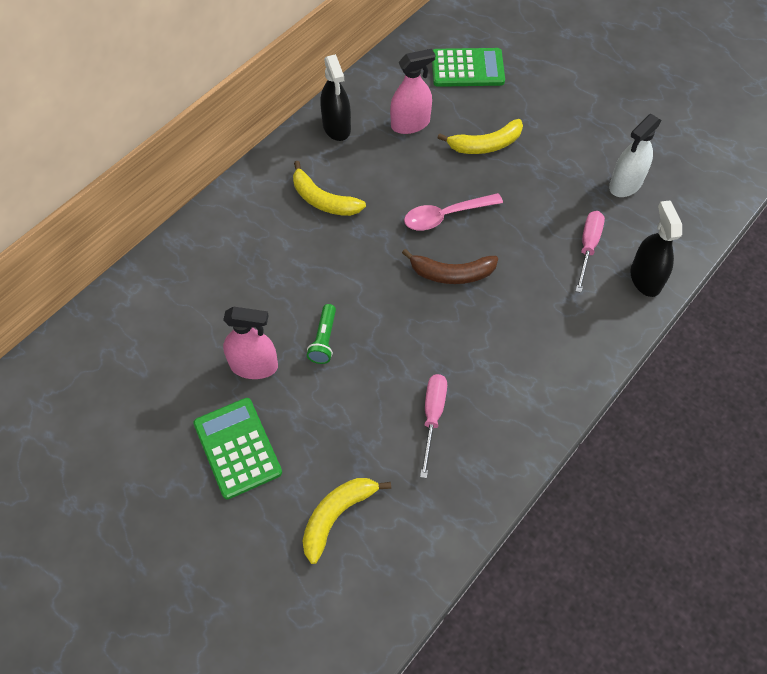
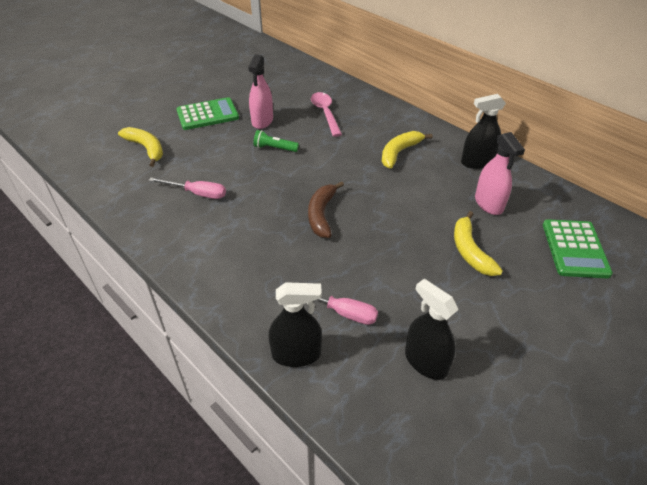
camera: 95 degrees right, 15 degrees down
pink spoon [404,193,503,231] -> pink spoon moved to [311,92,342,137]
white spray bottle [609,114,662,197] -> black spray bottle [405,279,459,380]

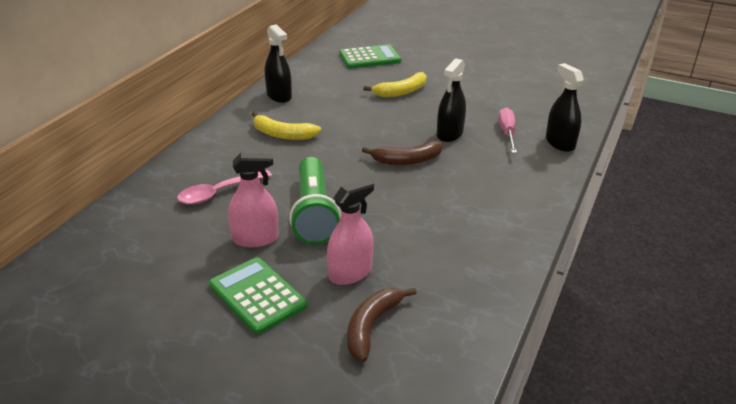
camera: 110 degrees left, 10 degrees down
yellow banana [118,127,163,167] -> brown banana [347,288,416,362]
pink screwdriver [149,178,226,199] -> none
green flashlight [253,130,299,152] -> green flashlight [289,157,341,244], size x2.09
black spray bottle [405,279,459,380] -> black spray bottle moved to [437,58,466,142]
pink spray bottle [475,132,525,215] -> pink spray bottle moved to [327,179,374,285]

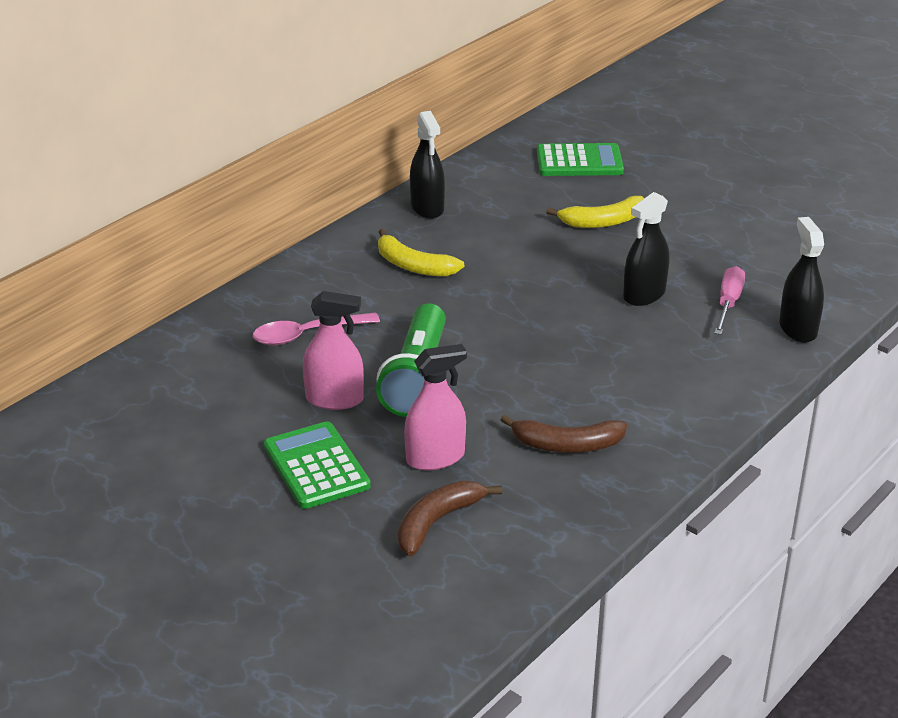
camera: 15 degrees right, 0 degrees up
brown banana [362,141,443,165] -> brown banana moved to [500,414,627,453]

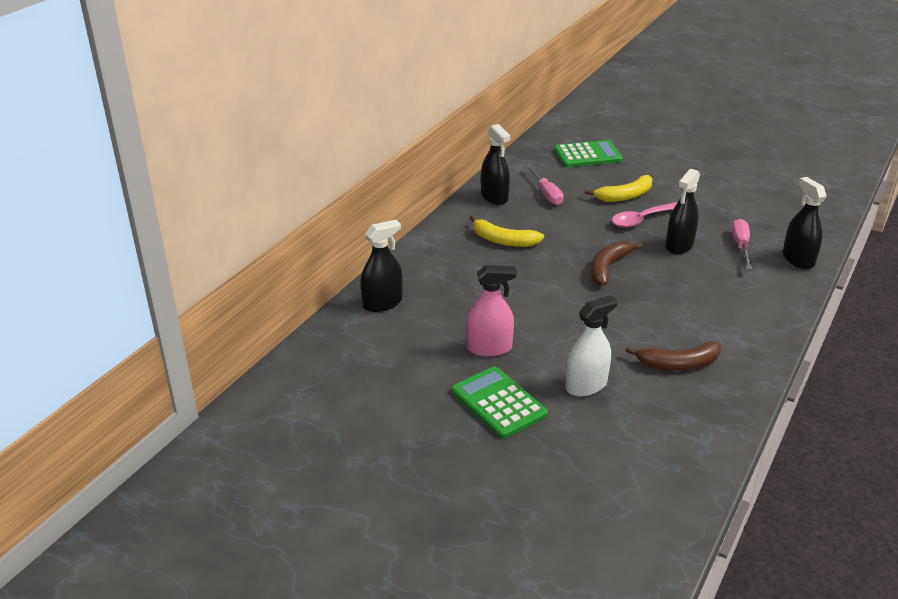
camera: 10 degrees left, 0 degrees up
pink spoon [253,312,380,345] -> pink spoon moved to [612,202,678,228]
green flashlight [376,303,446,417] -> none
brown banana [398,481,502,556] -> brown banana moved to [591,241,642,286]
pink spray bottle [404,344,467,470] -> white spray bottle [565,295,617,396]
none -> black spray bottle [361,220,403,312]
none -> pink screwdriver [526,165,564,205]

